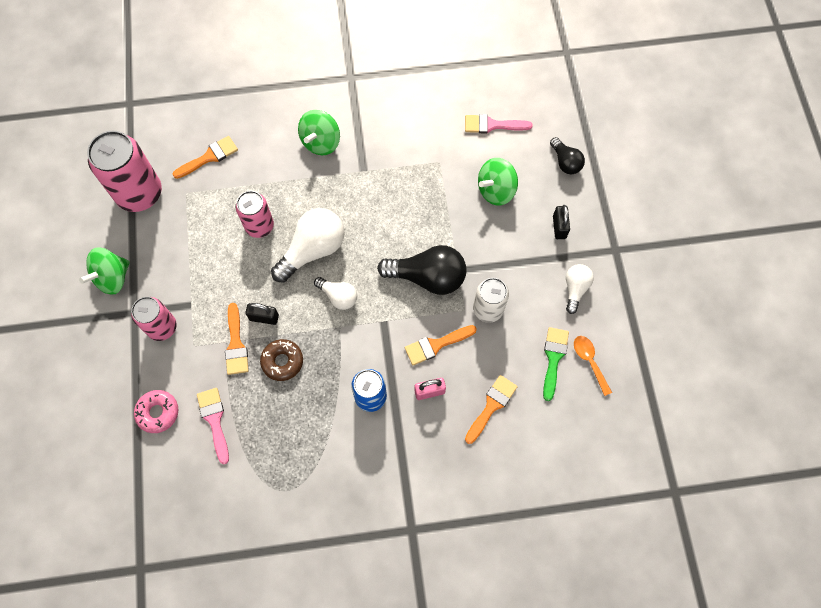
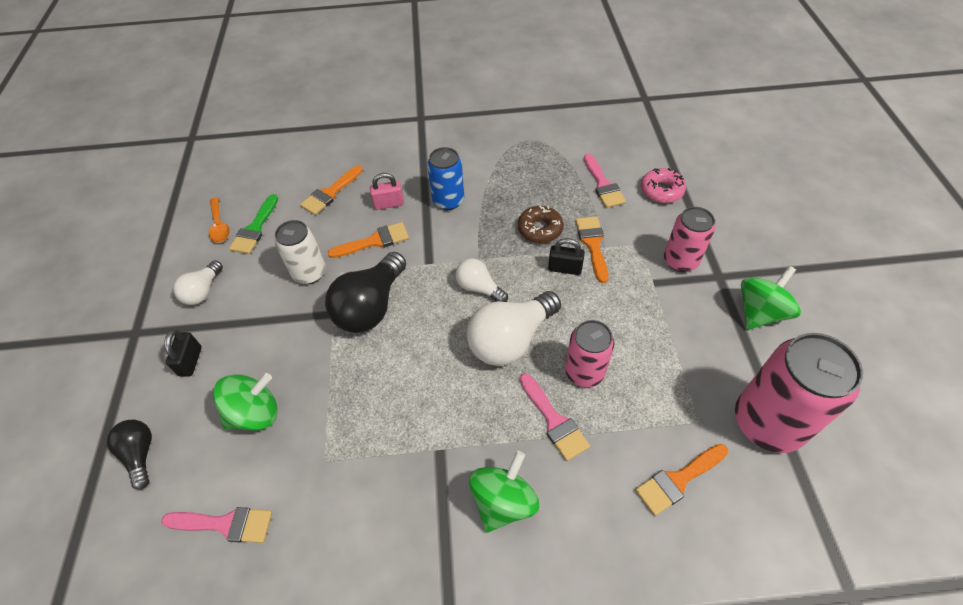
camera: 175 degrees left, 15 degrees down
black light bulb [377,245,466,295] -> black light bulb turned 75 degrees counterclockwise [325,252,406,333]
none -> pink brush [520,373,590,461]

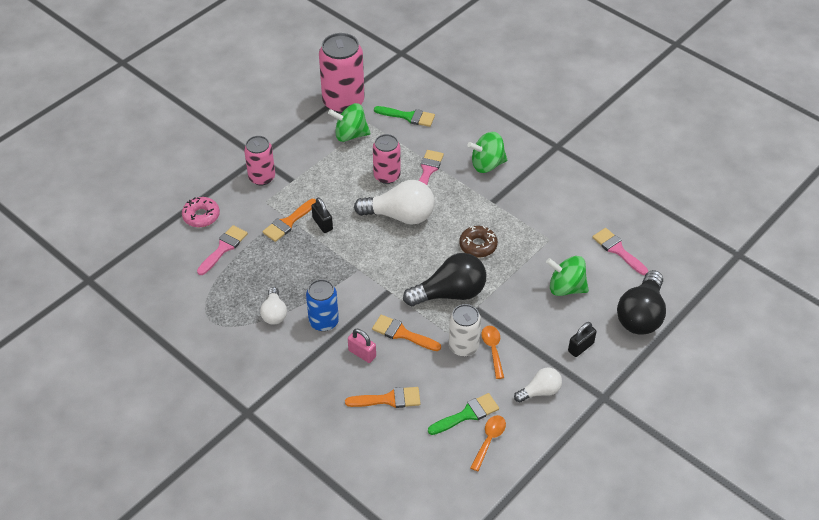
camera: 135 degrees left, 5 degrees down
black light bulb [107,420,152,490] -> black light bulb [617,270,666,335], size x1.79
white light bulb [456,258,508,302] -> white light bulb moved to [260,287,287,325]
brown donut [518,206,564,243] -> brown donut moved to [459,226,498,257]
orange brush [635,444,728,516] -> green brush [374,106,435,127]
green spinning top [741,266,801,330] -> green spinning top moved to [328,103,371,142]
none -> orange spoon [481,326,504,379]

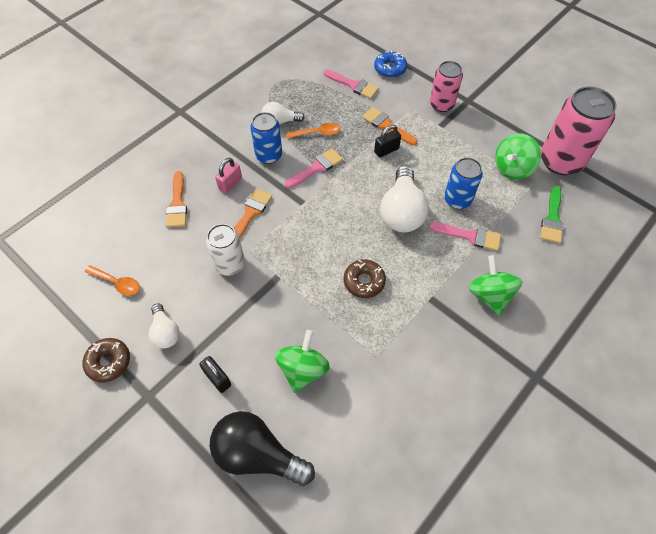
camera: 90 degrees right, 10 degrees up
pink donut [182,197,220,227] -> blue donut [374,51,407,78]
green spinning top [328,103,371,142] -> green spinning top turned 135 degrees counterclockwise [495,134,541,180]
pink can [373,134,401,184] -> blue can [444,157,483,209]
black light bulb [403,253,486,306] -> none
green brush [428,393,499,435] -> none
orange spoon [481,326,504,379] -> orange spoon moved to [286,123,340,138]
pink brush [592,228,648,275] -> pink brush moved to [285,148,343,188]
none -> brown donut [83,338,130,382]

